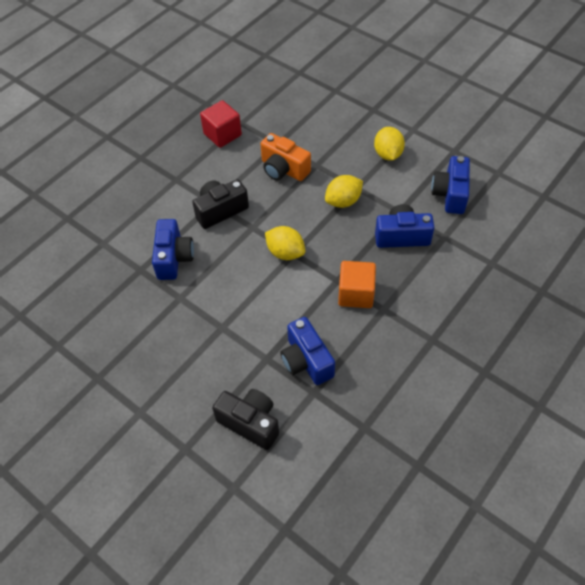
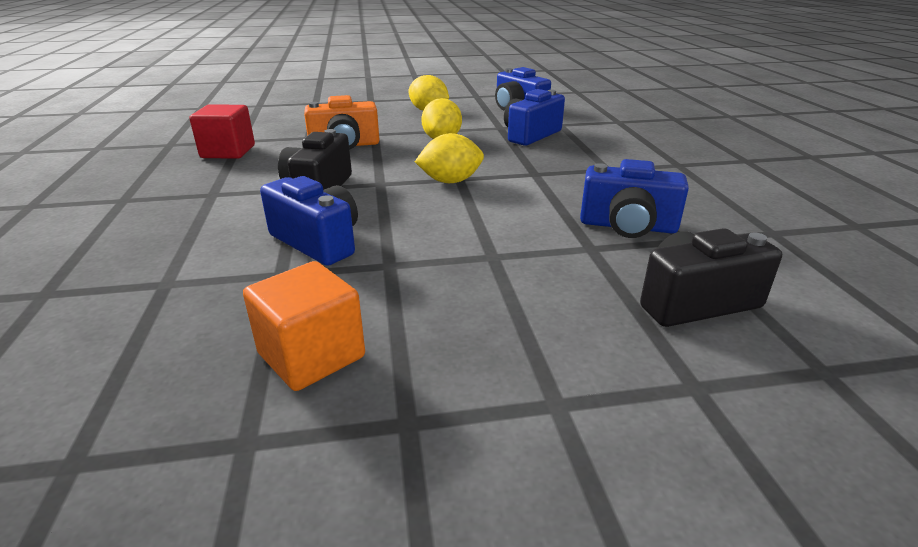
camera: 50 degrees left, 25 degrees down
orange cube [338,261,376,308] -> orange cube moved to [243,261,365,391]

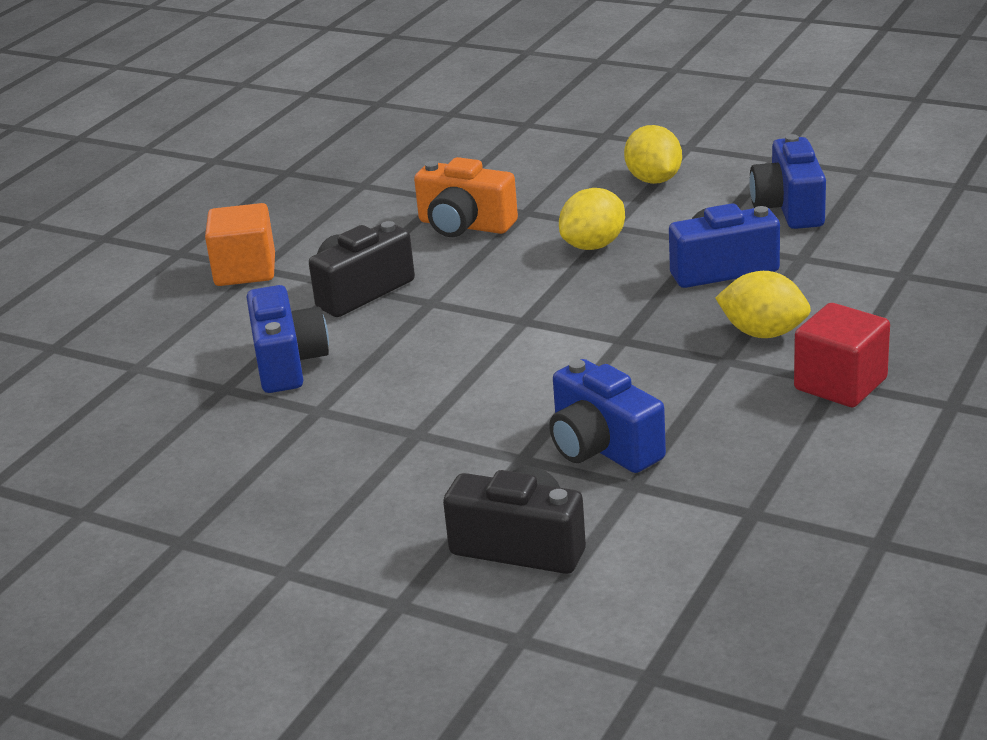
camera: 40 degrees right, 0 degrees up
red cube [189,104,255,159] -> red cube moved to [794,303,890,407]
orange cube [243,261,365,391] -> orange cube moved to [205,203,275,286]
yellow lemon [415,133,484,183] -> yellow lemon moved to [715,271,811,338]

